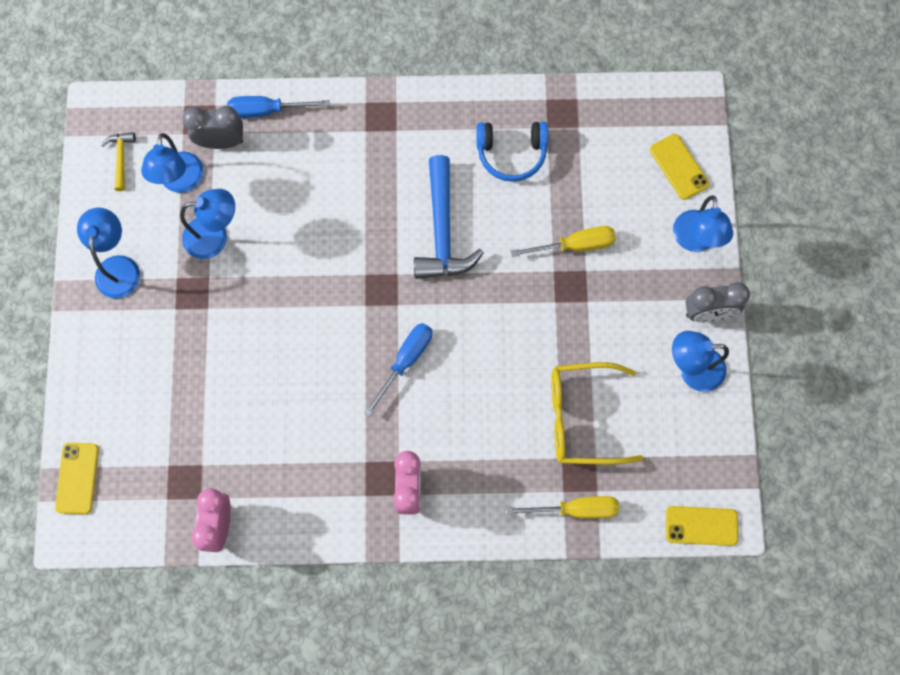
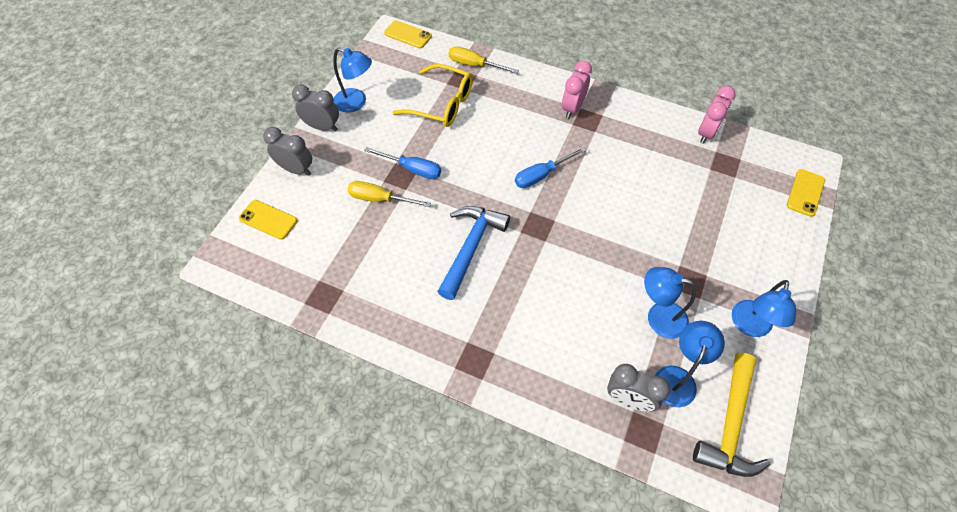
camera: 155 degrees left, 15 degrees down
yellow hammer [101,132,136,191] -> yellow hammer [693,353,771,477], size x2.03
blue screwdriver [227,96,330,118] -> blue screwdriver moved to [364,147,441,179]
blue headphones [476,122,548,182] -> none
yellow phone [650,134,709,200] -> yellow phone turned 60 degrees counterclockwise [239,200,297,240]
blue lamp [673,195,733,252] -> grey clock [263,127,312,176]

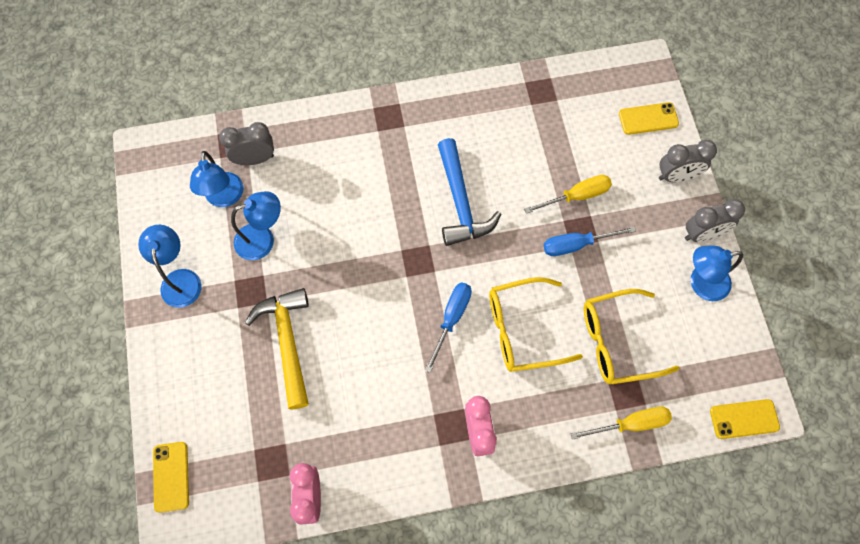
camera: 145 degrees right, 10 degrees up
yellow hammer [693,353,771,477] -> yellow hammer moved to [245,288,309,410]
none -> yellow glasses [489,277,583,372]

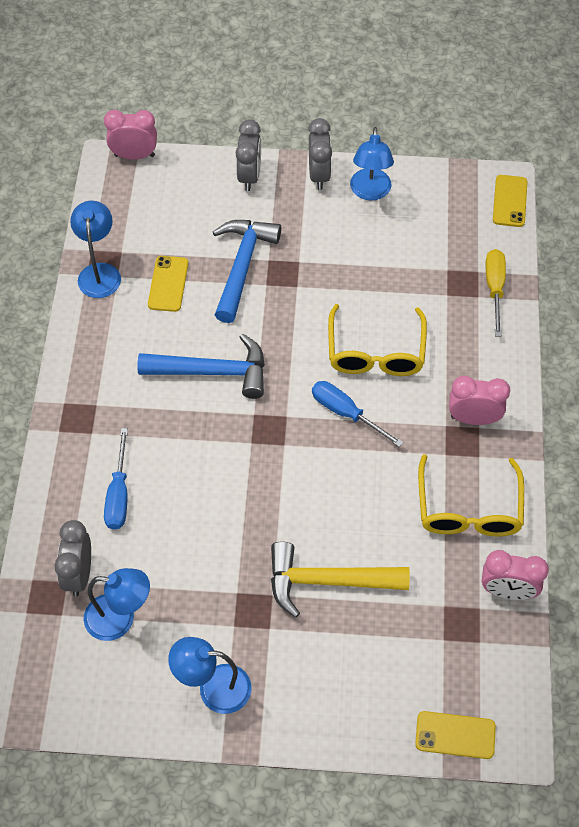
camera: 75 degrees left, 10 degrees down
blue lamp [231,191,281,260] -> blue lamp moved to [70,200,121,298]
yellow screwdriver [524,175,612,214] -> blue hammer [213,220,281,323]
blue screwdriver [544,226,636,256] -> blue screwdriver moved to [104,428,128,530]
yellow glasses [584,289,680,384] -> yellow glasses moved to [418,454,524,536]
yellow phone [619,102,679,135] -> yellow phone moved to [148,256,188,312]
none -> pink clock [104,110,157,160]

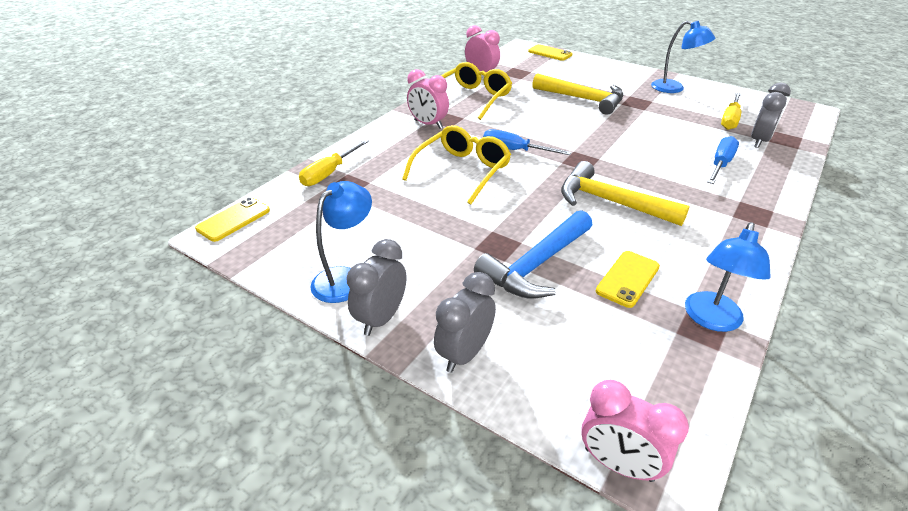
camera: 150 degrees left, 20 degrees down
blue lamp [84,568,150,641] -> yellow screwdriver [721,92,741,130]
blue hammer [137,334,265,399] -> yellow hammer [561,161,690,226]
blue screwdriver [312,381,403,447] -> blue screwdriver turned 135 degrees clockwise [483,129,572,155]

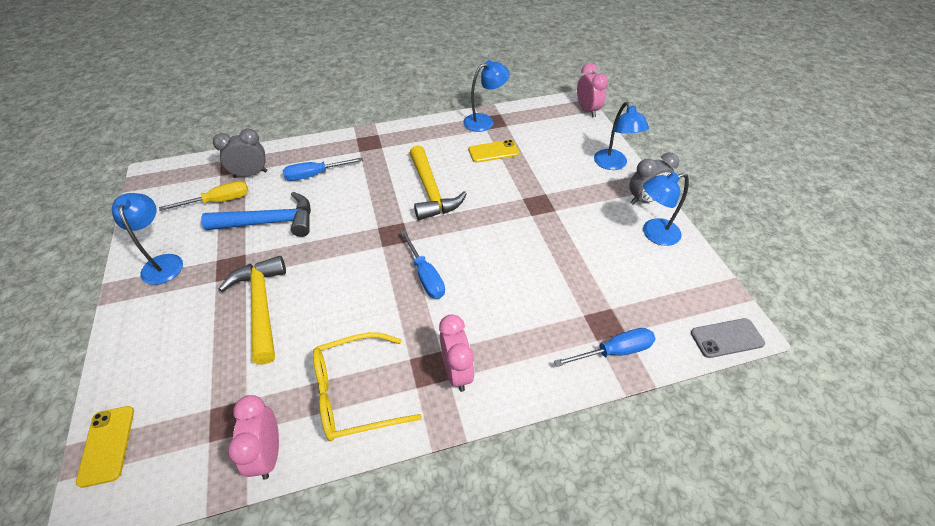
camera: 140 degrees left, 10 degrees up
yellow phone [195,197,270,242] -> grey phone [691,318,765,358]
yellow screwdriver [299,139,369,186] -> blue screwdriver [554,328,655,367]
yellow glasses [402,125,511,205] -> none
grey clock [434,272,496,373] -> blue lamp [594,102,649,170]
blue hammer [474,210,592,299] -> blue hammer moved to [201,192,311,237]

